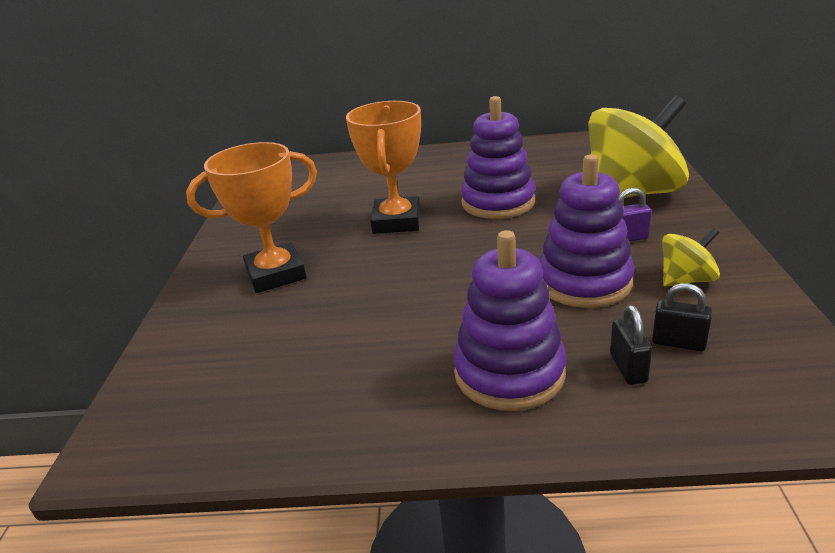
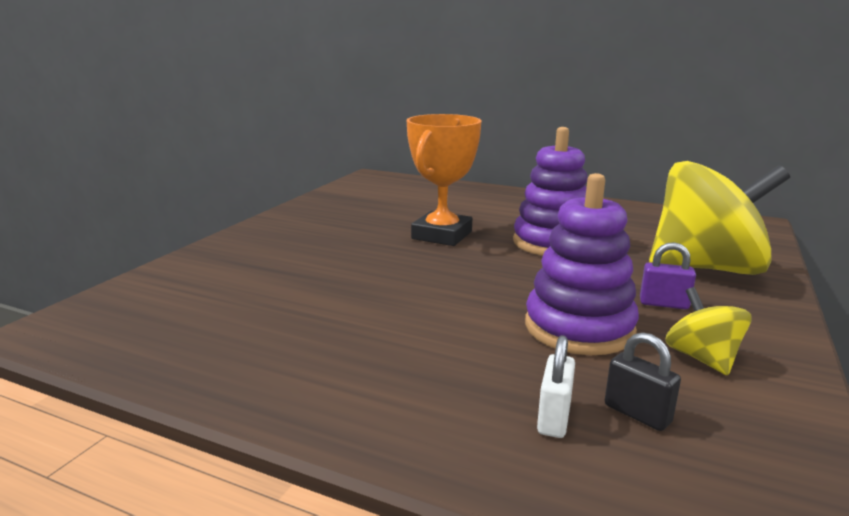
camera: 20 degrees right, 10 degrees down
orange trophy [186,142,317,293] -> none
purple stacking toy [453,230,567,411] -> none
black padlock [610,305,652,385] -> white padlock [537,335,575,438]
yellow spinning top [662,228,720,287] -> yellow spinning top turned 105 degrees counterclockwise [666,287,752,375]

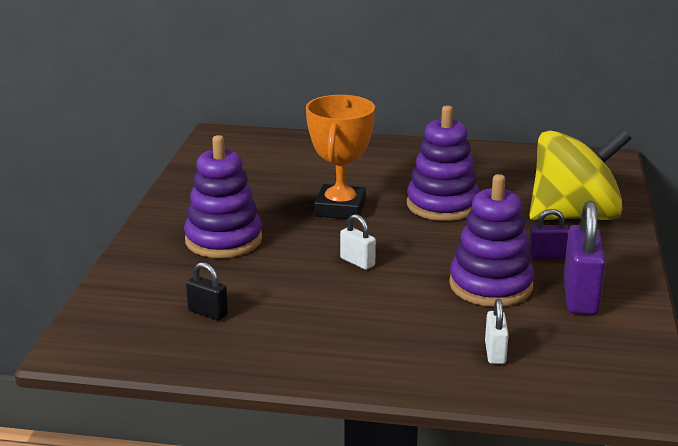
camera: 15 degrees left, 5 degrees up
black padlock [605,332,681,431] -> black padlock moved to [186,262,228,320]
yellow spinning top [666,287,752,375] -> purple padlock [563,201,606,315]
none -> purple stacking toy [184,135,262,258]
none -> white padlock [340,214,376,270]

